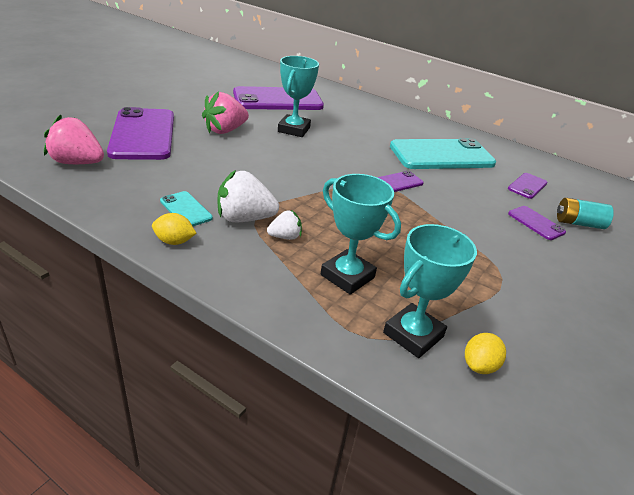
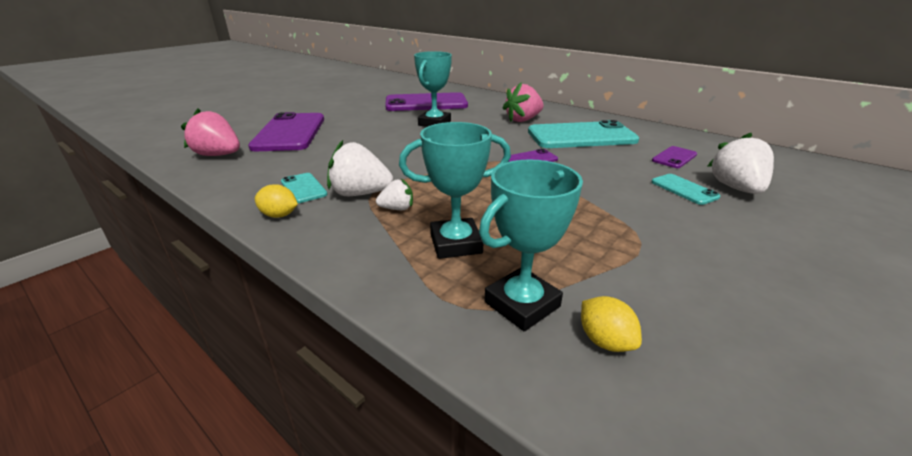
camera: 10 degrees right, 5 degrees down
pink strawberry [202,91,249,134] -> pink strawberry moved to [503,83,544,122]
turquoise trophy [321,174,401,295] -> turquoise trophy turned 60 degrees counterclockwise [399,122,511,259]
yellow lemon [465,333,506,374] -> yellow lemon turned 75 degrees counterclockwise [581,296,642,352]
purple phone [508,206,566,240] -> turquoise phone [652,174,721,205]
turquoise battery [557,198,614,229] -> white strawberry [708,133,774,194]

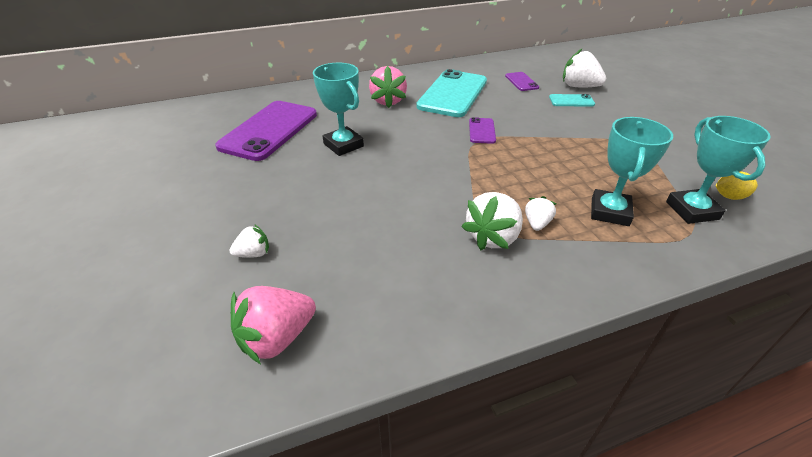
camera: 60 degrees left, 10 degrees up
purple phone [248,112,324,151] -> white strawberry [229,224,269,258]
yellow lemon [255,184,298,218] -> none
turquoise phone [281,173,328,203] -> none

